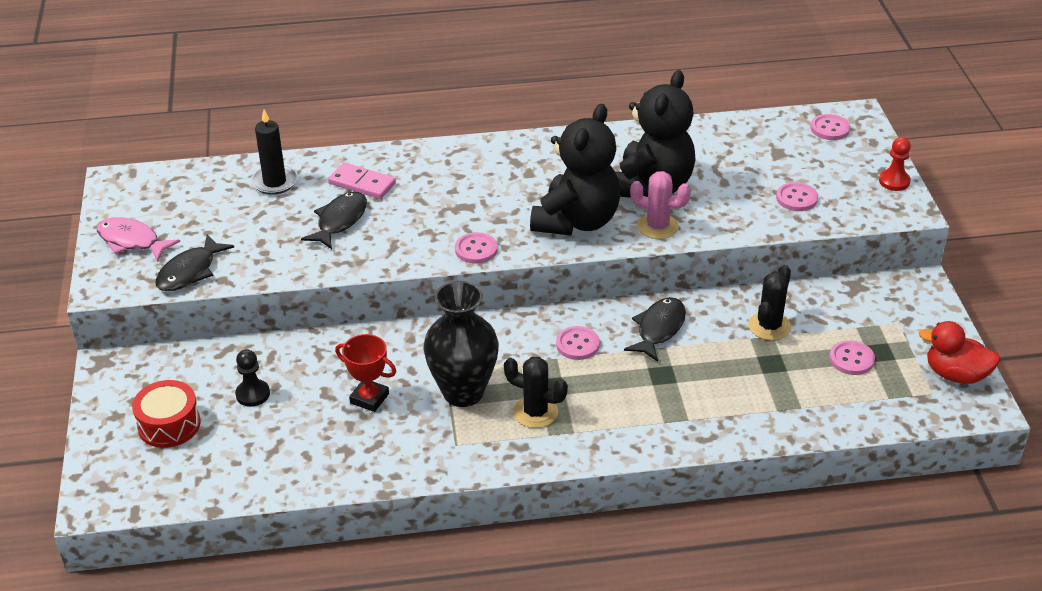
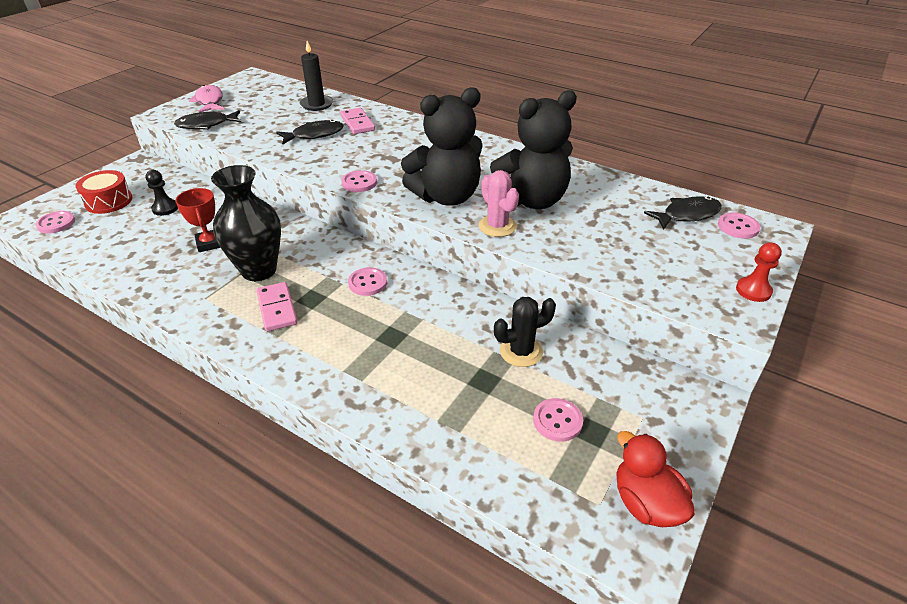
camera: 40 degrees right, 0 degrees up
black cactus [504,357,568,428] -> pink domino [256,282,298,331]
black fish [624,297,686,362] -> black fish moved to [644,196,722,230]
pink button [776,182,818,211] -> pink button moved to [35,211,75,234]

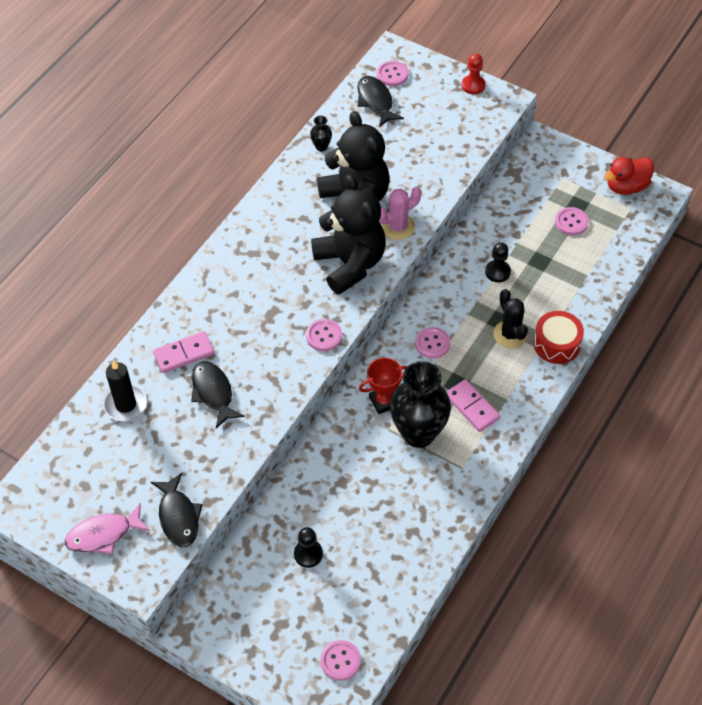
camera: 90 degrees left, 15 degrees up
red drum [76,170,132,214] -> red drum moved to [534,311,584,364]
red trophy [175,188,220,252] -> red trophy moved to [359,358,407,414]
pink domino [256,282,298,331] -> pink domino turned 75 degrees clockwise [446,379,500,432]
black cactus [494,297,556,367] -> black cactus moved to [493,289,528,348]
none -> black vase [310,116,332,151]
none -> black pawn [485,242,511,282]

